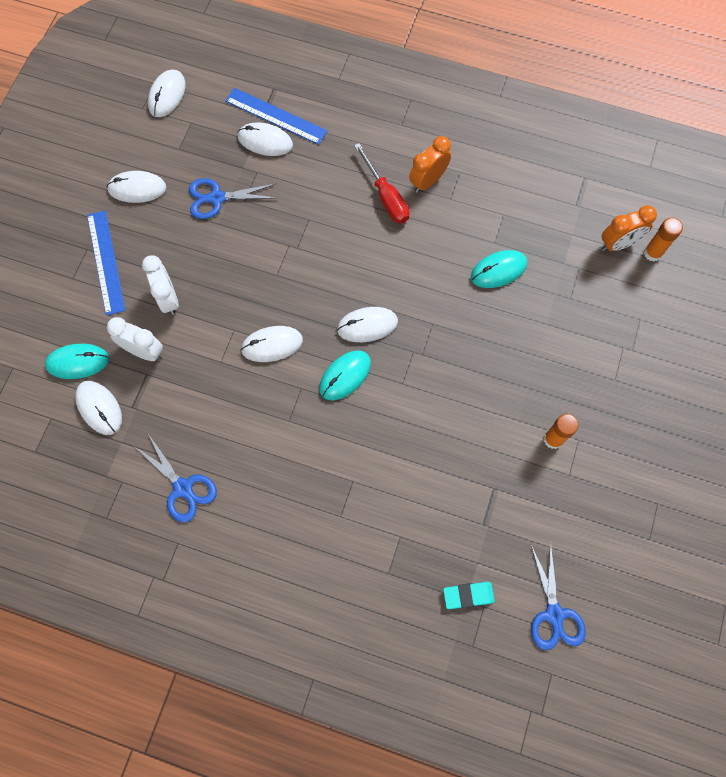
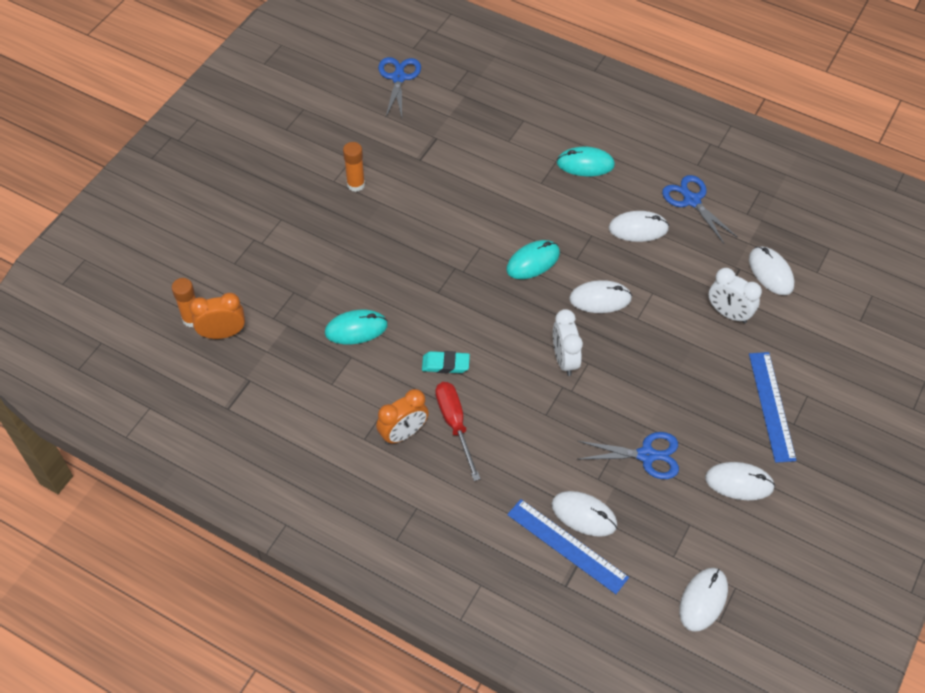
camera: 170 degrees left, 15 degrees down
turquoise mouse [45,344,109,379] -> turquoise mouse moved to [557,147,615,176]
white clock [142,255,179,315] -> white clock moved to [553,309,583,376]
white mouse [337,307,398,342] -> white mouse moved to [609,211,669,242]
turquoise eraser [443,582,495,609] -> turquoise eraser moved to [422,351,470,373]

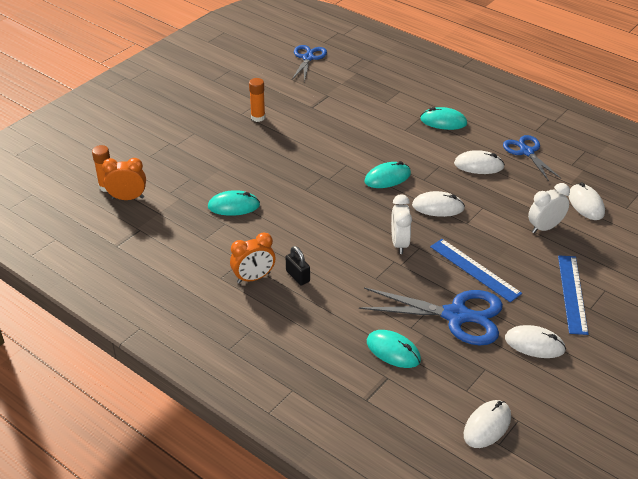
camera: 10 degrees right, 15 degrees down
turquoise eraser [422,351,470,373] -> none
red screwdriver [435,382,480,481] -> black padlock [286,246,310,285]
blue ruler [507,499,629,594] -> blue ruler moved to [430,239,522,302]
white mouse [551,491,617,537] -> turquoise mouse [367,330,421,368]
blue scissors [578,432,679,479] -> blue scissors [359,287,503,345], size x1.60
white clock [709,268,762,323] -> white clock turned 105 degrees clockwise [528,183,570,233]

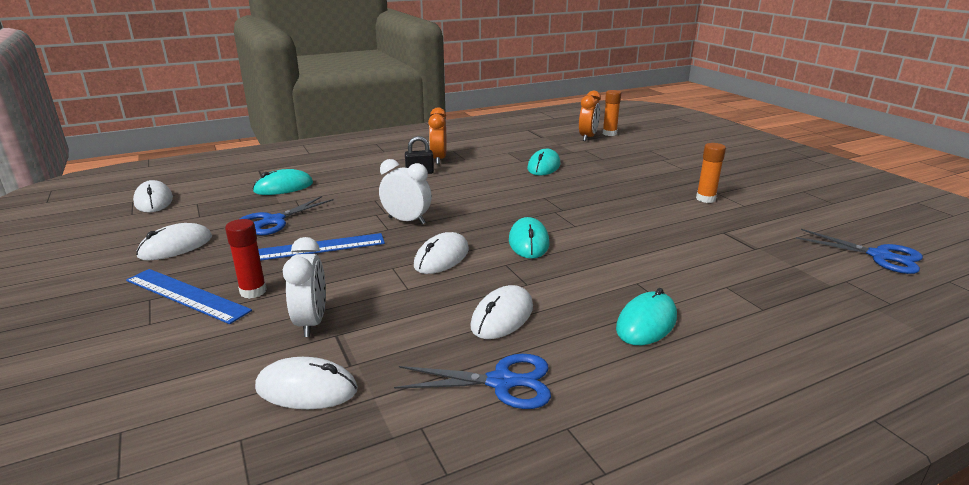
camera: 115 degrees right, 15 degrees down
blue scissors [359,287,503,345] -> blue scissors [240,196,334,235], size x0.62
none -> red glue stick [225,219,266,299]

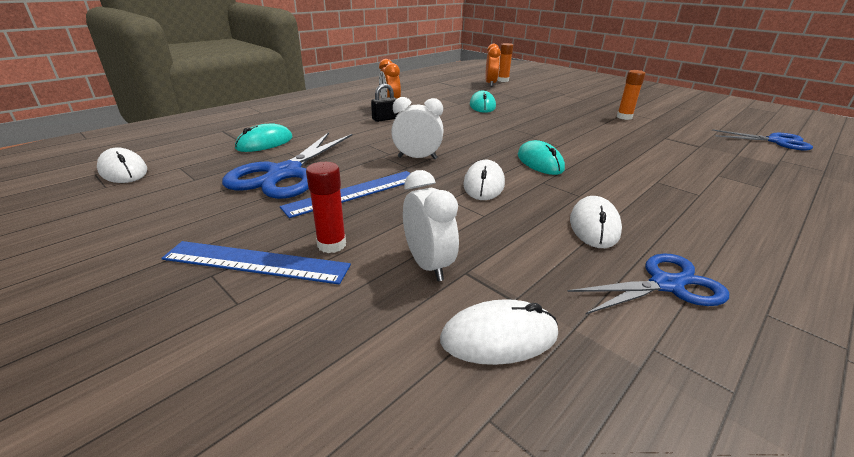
camera: 20 degrees left, 5 degrees up
white mouse [136,223,212,261] -> none
blue scissors [240,196,334,235] -> blue scissors [222,132,352,199], size x1.60
turquoise mouse [616,288,677,345] -> none

